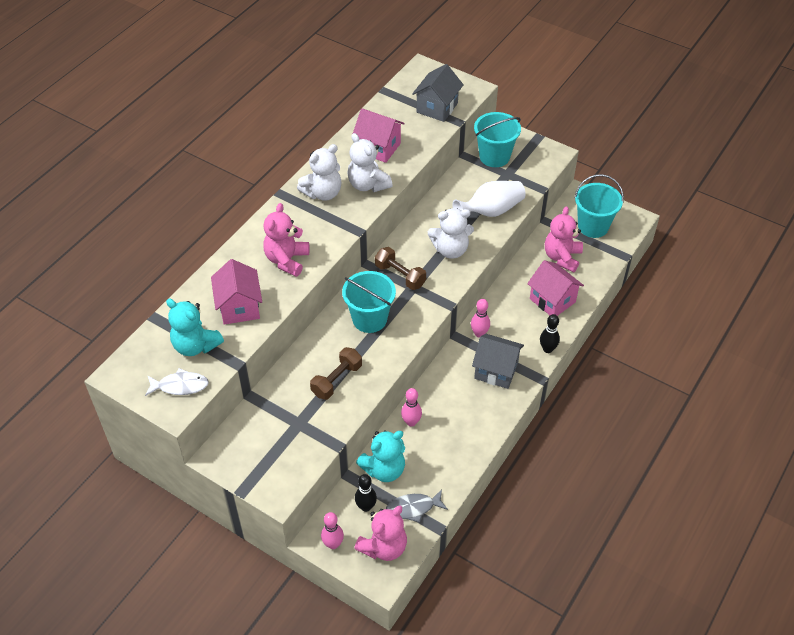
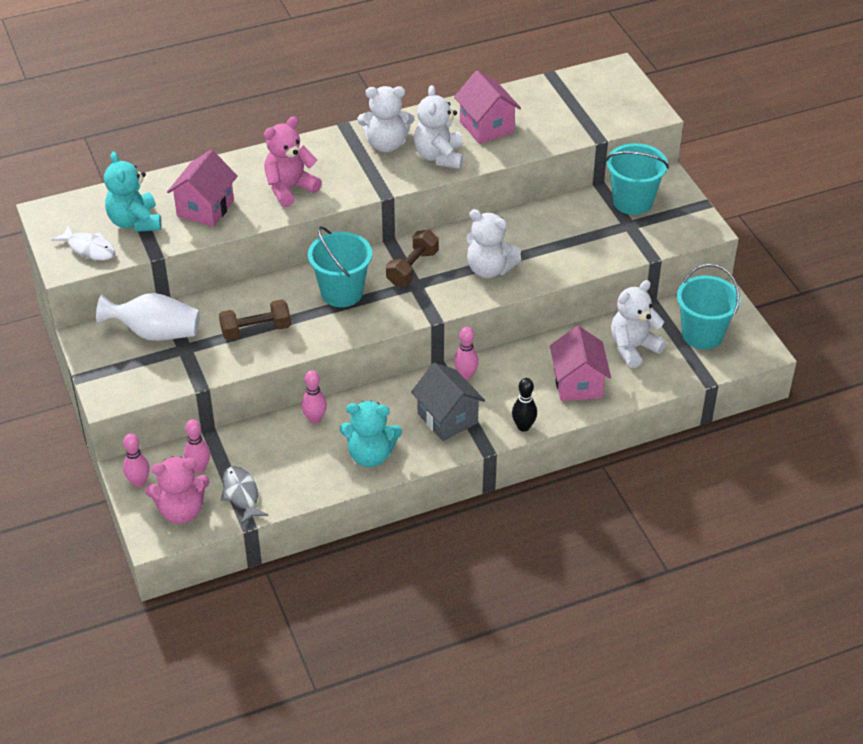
camera: 35 degrees right, 5 degrees down
black bowling pin [355,474,377,512] -> pink bowling pin [184,419,210,473]
turquoise teddy bear [356,430,405,482] -> turquoise teddy bear moved to [340,401,402,467]
brown dumbbell [375,247,426,290] -> brown dumbbell turned 45 degrees clockwise [386,230,439,286]
grey fish [386,489,448,522] -> grey fish turned 45 degrees clockwise [221,466,268,524]
grey house [412,64,464,122] -> none
white vase [453,181,526,217] -> white vase moved to [96,293,200,341]
pink teddy bear [545,206,583,272] -> white teddy bear [611,280,666,369]

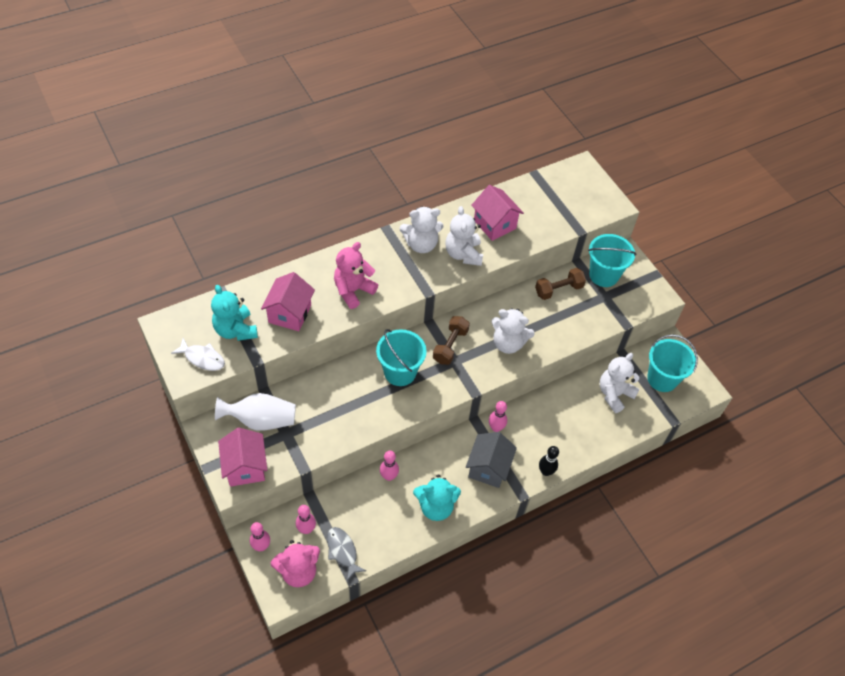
camera: 10 degrees left, 10 degrees up
brown dumbbell [219,300,291,340] -> brown dumbbell moved to [535,268,586,300]
grey house [411,363,485,441] -> grey house turned 60 degrees clockwise [466,432,517,488]
pink house [550,326,611,401] -> pink house moved to [218,428,267,487]

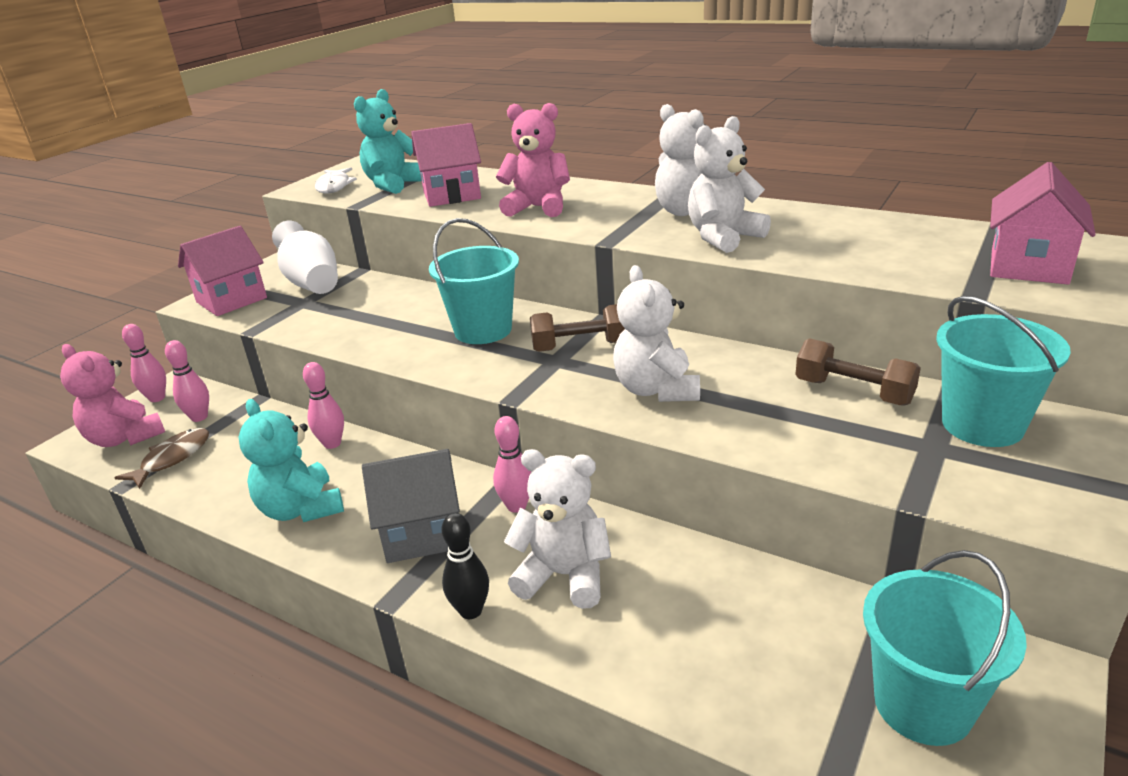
camera: 65 degrees right, 25 degrees down
grey fish [327,527,367,581] -> brown fish [114,428,209,489]
pink house [471,185,524,241] -> pink house moved to [990,162,1096,284]
white teddy bear [600,353,640,413] -> white teddy bear moved to [504,449,611,609]

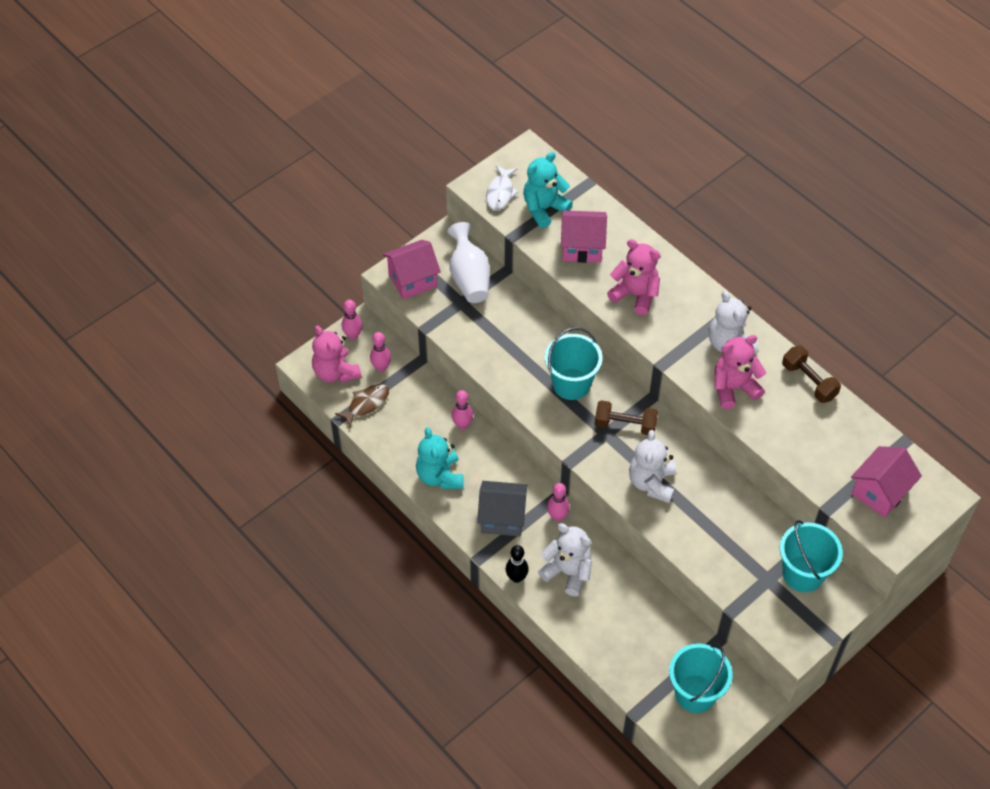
camera: 15 degrees right, 25 degrees up
white teddy bear [688,116,771,253] -> pink teddy bear [714,335,766,409]
brown dumbbell [795,338,921,405] -> brown dumbbell moved to [782,346,841,403]

